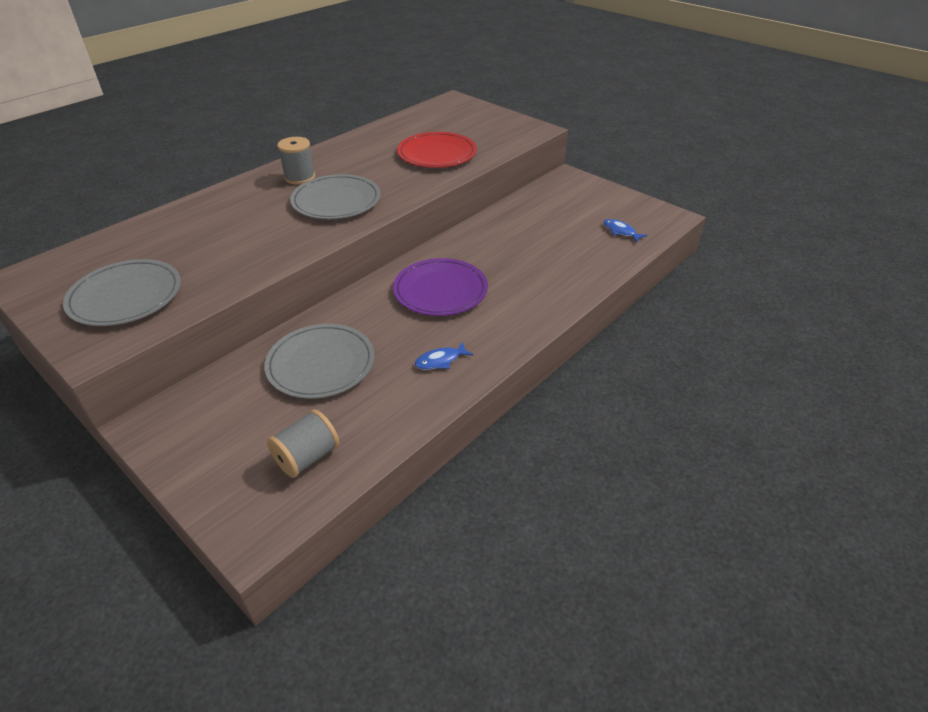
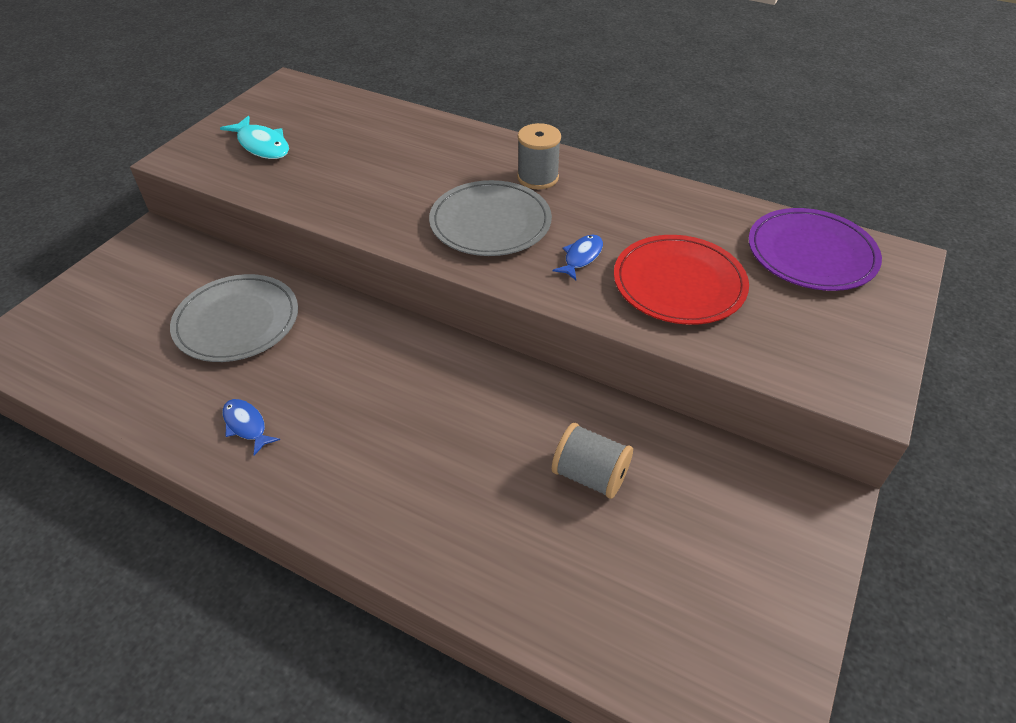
camera: 75 degrees right, 5 degrees up
grey plate [63,259,181,326] -> turquoise fish [220,116,289,159]
grey spool [267,409,340,478] -> grey spool moved to [552,423,633,499]
purple plate [393,258,488,316] -> purple plate moved to [749,208,882,291]
blue fish [604,219,647,242] -> blue fish moved to [552,235,603,280]

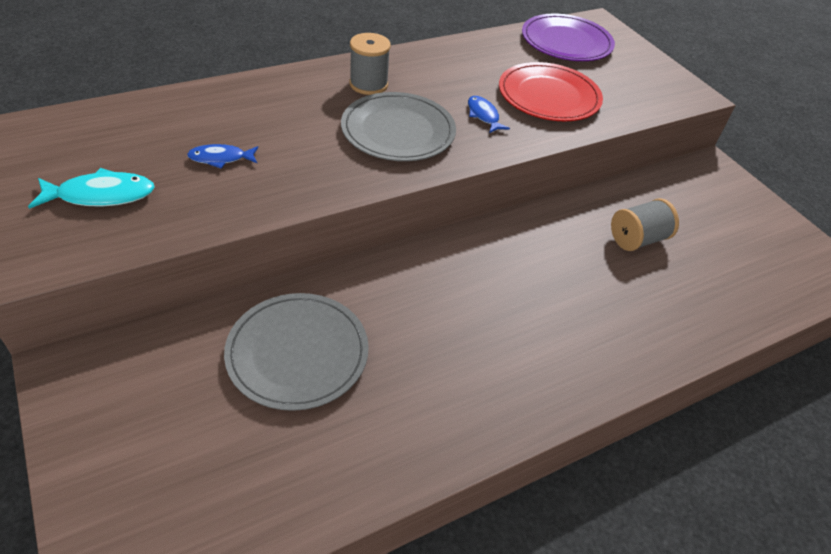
camera: 60 degrees left, 0 degrees up
blue fish [222,399,280,456] -> blue fish moved to [187,144,258,168]

